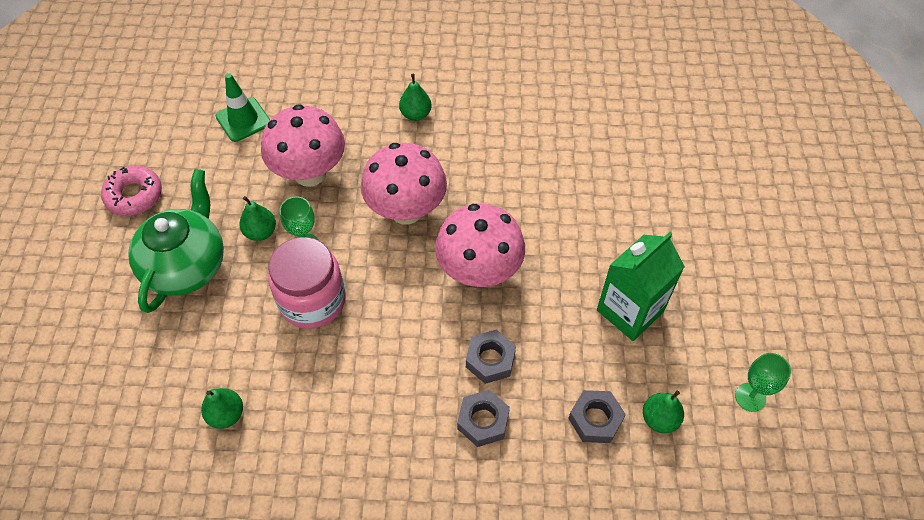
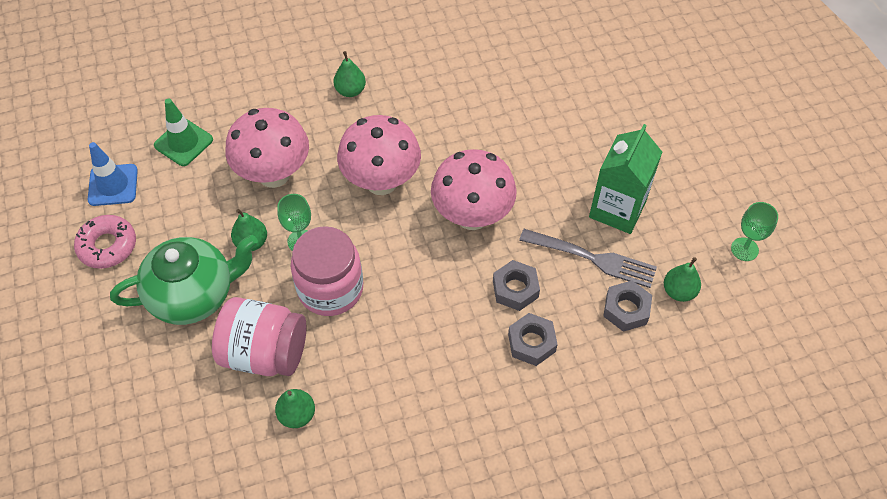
camera: 20 degrees left, 0 degrees up
green teapot [128,169,224,313] -> green teapot turned 75 degrees clockwise [110,235,258,325]
none -> blue traffic cone [88,142,138,206]
none -> pink jar [212,297,307,376]
none -> grey fork [519,229,657,288]

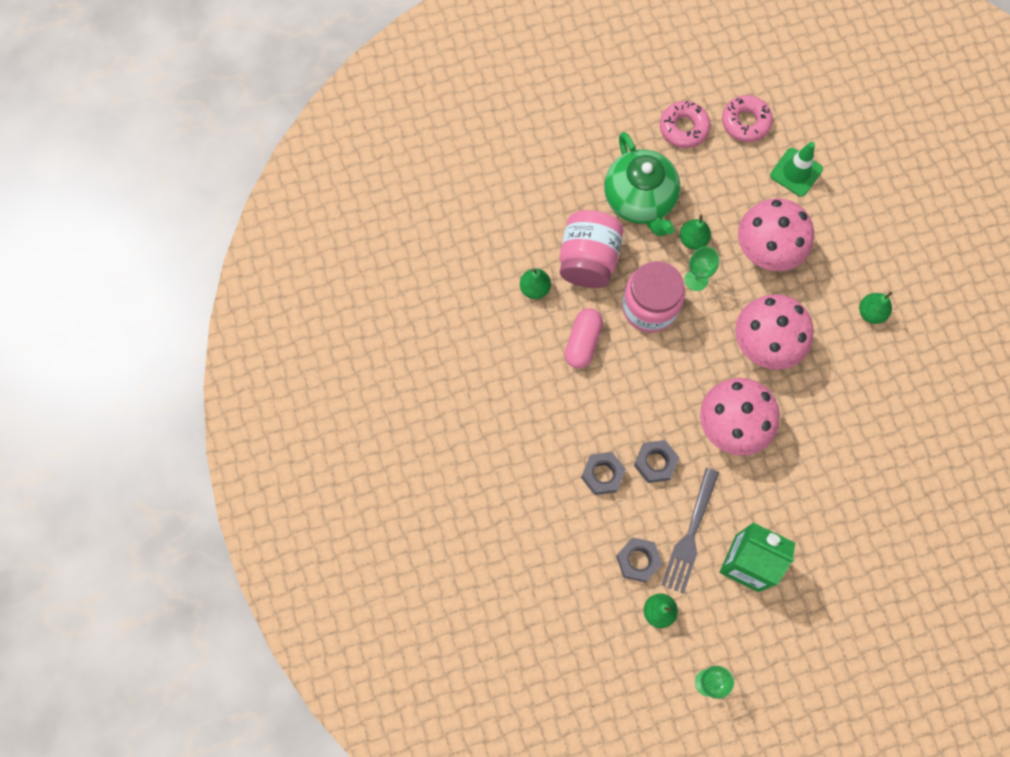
camera: 90 degrees right, 15 degrees up
blue traffic cone [88,142,138,206] -> pink donut [722,95,773,142]
none -> pink capsule [564,308,603,369]

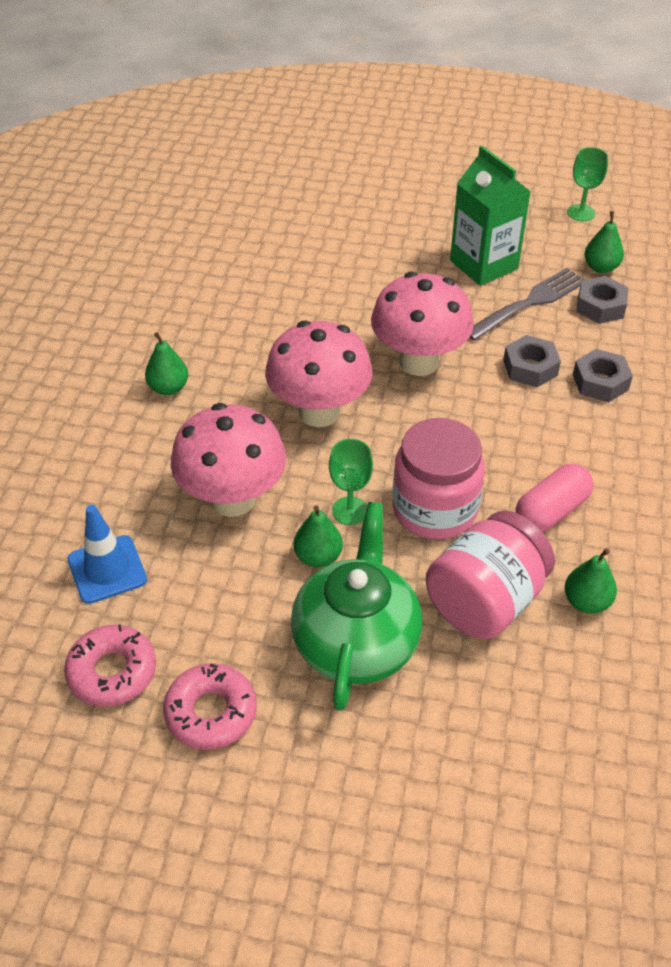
camera: 150 degrees left, 25 degrees down
green traffic cone [770,142,823,197] -> blue traffic cone [68,505,147,604]

